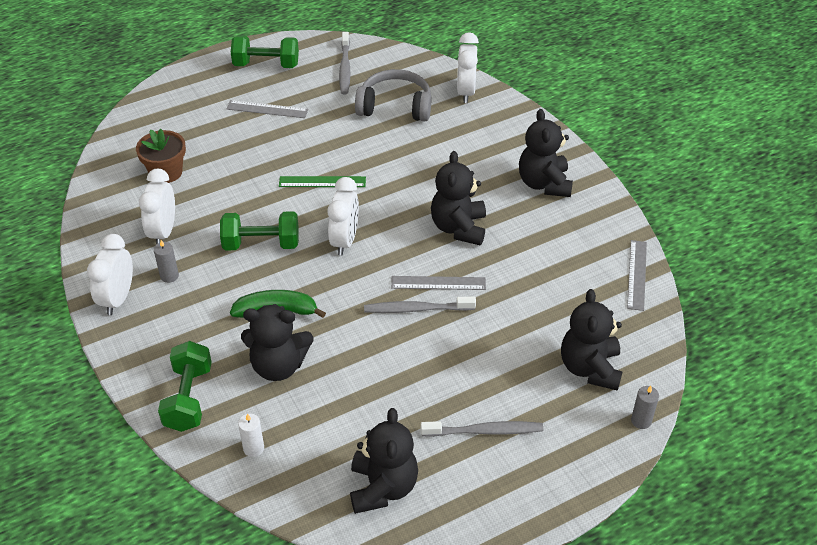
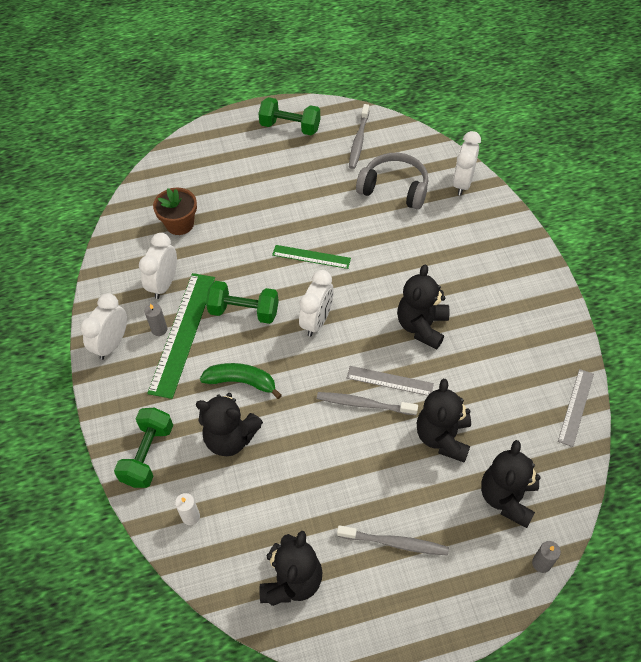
camera: 15 degrees right, 10 degrees up
grey ruler [227,100,308,118] -> none
black teddy bear [519,109,573,197] -> black teddy bear moved to [417,379,471,463]
none -> green ruler [147,273,215,399]

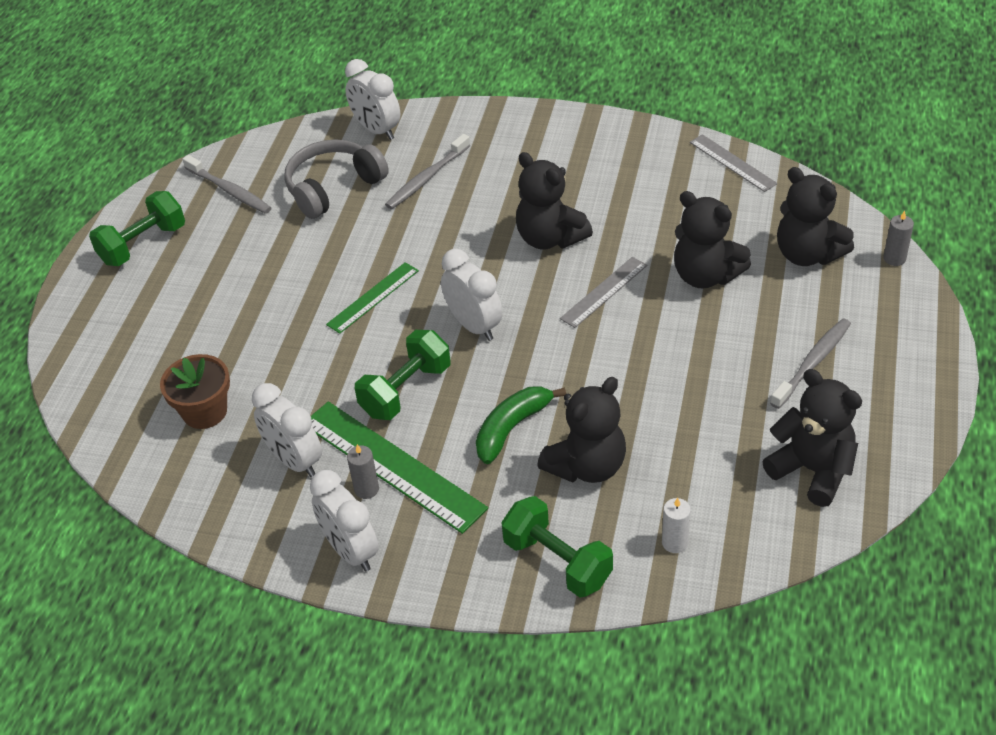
camera: 60 degrees left, 10 degrees down
grey toothbrush [317,392,418,415] -> grey toothbrush moved to [385,134,470,209]

